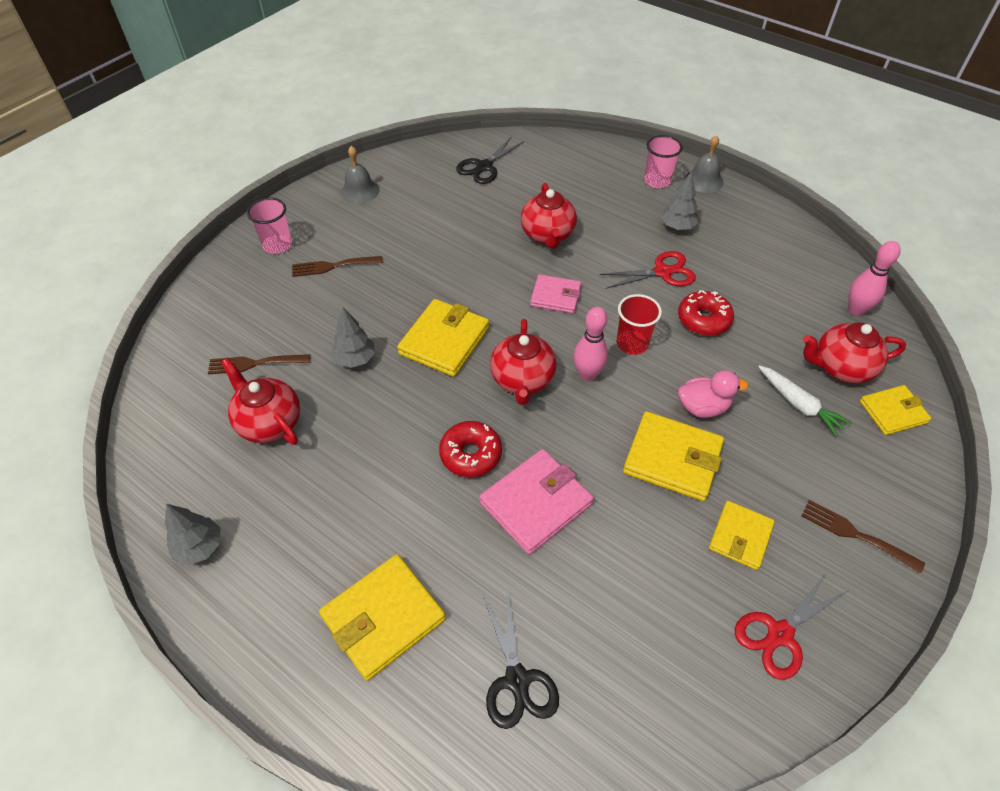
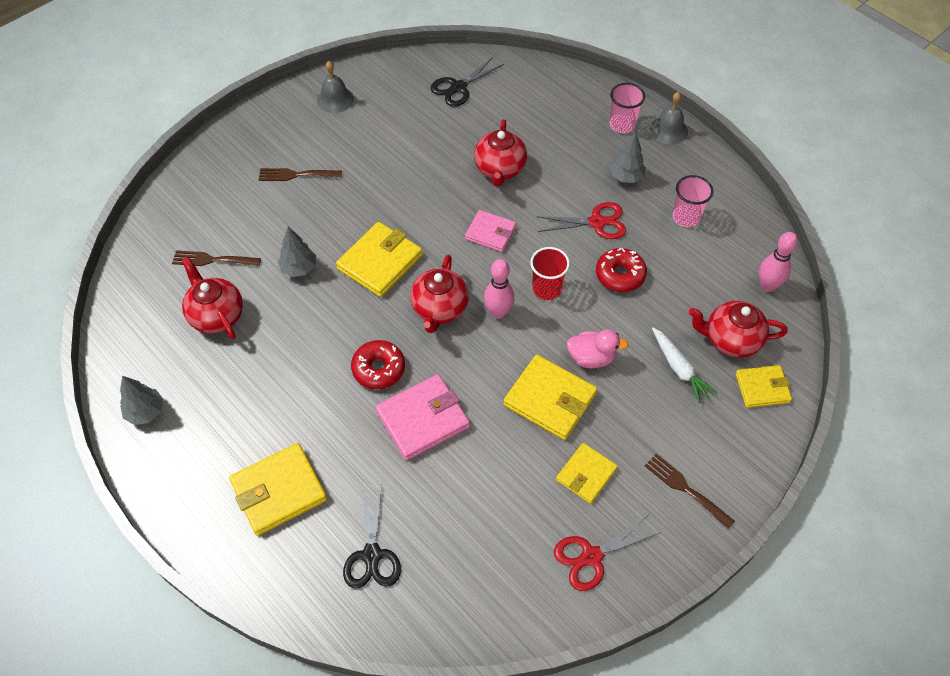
camera: 10 degrees right, 5 degrees up
pink cup [247,198,292,254] -> pink cup moved to [673,175,713,227]

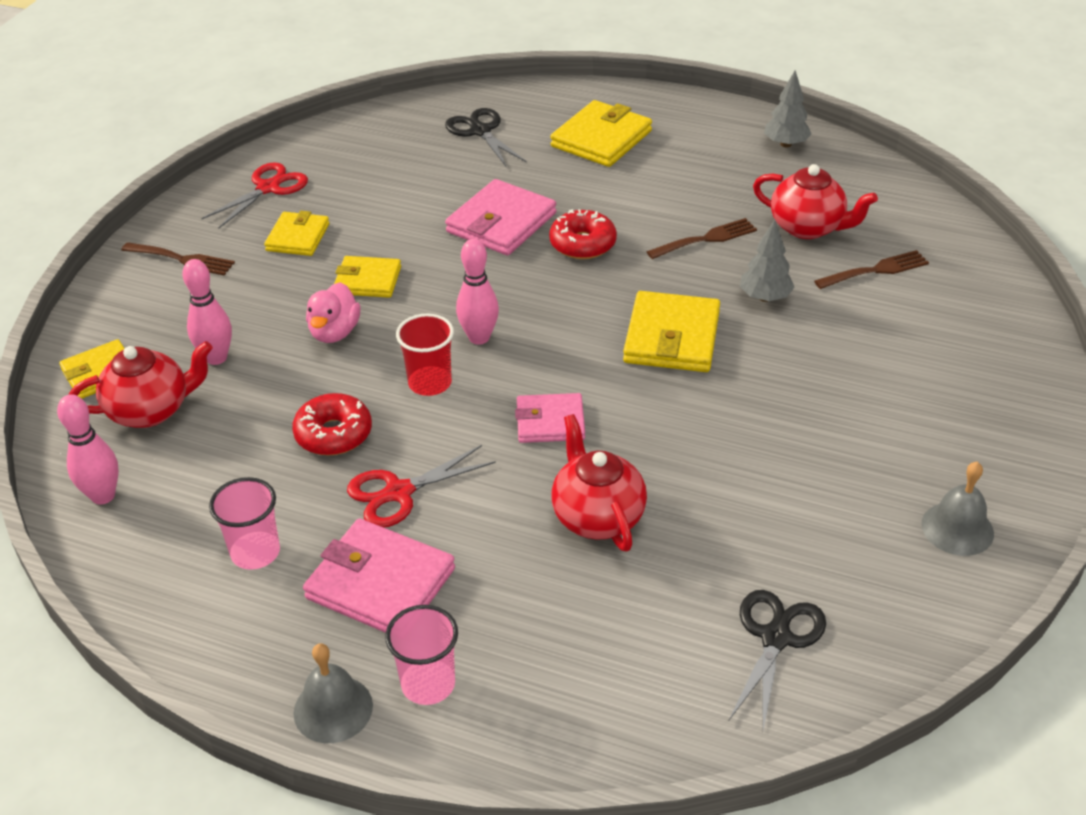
camera: 155 degrees right, 15 degrees down
brown fork [259,168,342,181] -> brown fork moved to [647,218,757,259]
red teapot [410,255,469,333] -> none
yellow wallet [503,355,597,440] -> yellow wallet [334,256,401,298], size x0.64
pink duck [567,329,629,368] -> pink duck turned 60 degrees counterclockwise [306,282,361,343]
grey tree [610,132,646,183] -> pink wallet [303,519,455,633]
white carrot [652,327,717,403] -> pink bowling pin [182,259,232,365]

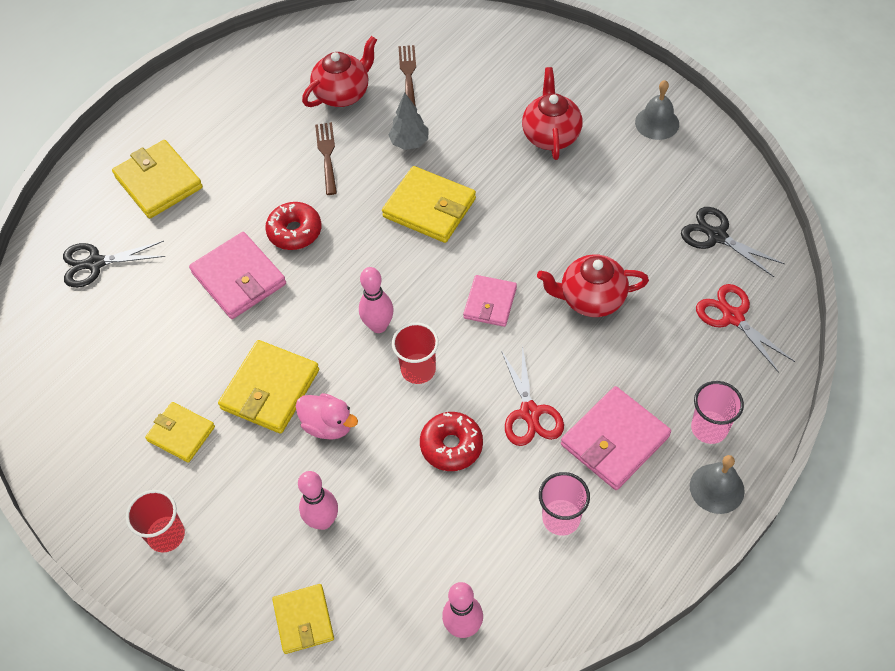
camera: 70 degrees left, 15 degrees up
red teapot [69,341,213,428] -> red teapot moved to [522,67,583,160]
brown fork [121,242,235,276] -> red cup [126,490,185,553]
red scissors [201,162,308,229] -> red scissors moved to [696,284,795,373]
yellow wallet [334,256,401,298] -> yellow wallet [218,340,319,434], size x1.57
grey tree [764,70,812,147] -> none

